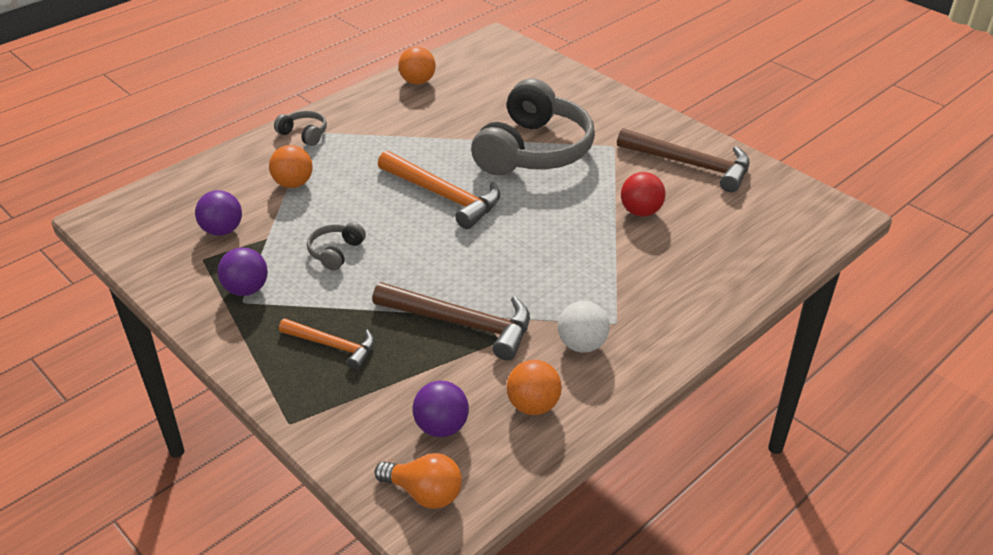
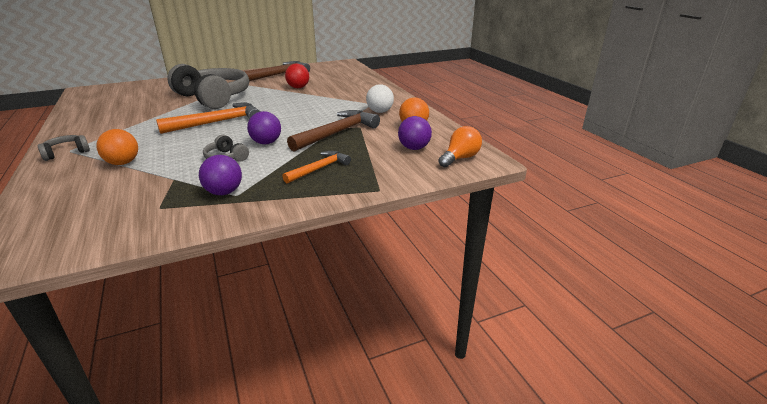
camera: 70 degrees left, 10 degrees down
purple ball [195,190,242,236] -> purple ball moved to [247,111,281,144]
orange ball [398,47,436,85] -> none

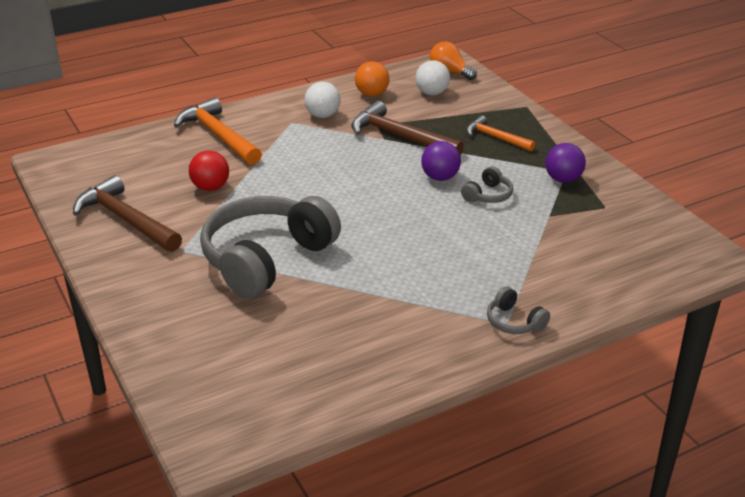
camera: 95 degrees left, 5 degrees up
orange ball [96,129,138,165] -> none
orange hammer [156,102,261,134] -> orange hammer moved to [174,97,262,165]
purple ball [398,116,432,150] -> white ball [415,60,450,95]

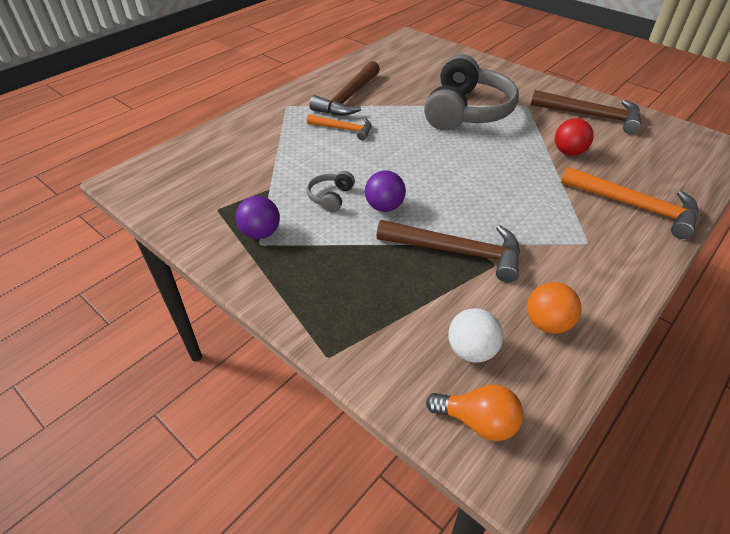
camera: 160 degrees right, 10 degrees up
white ball [305,82,340,118] -> none
orange hammer [466,115,535,151] -> orange hammer moved to [307,115,372,140]
grey headphones [487,286,550,334] -> none
none -> brown hammer [309,61,380,116]

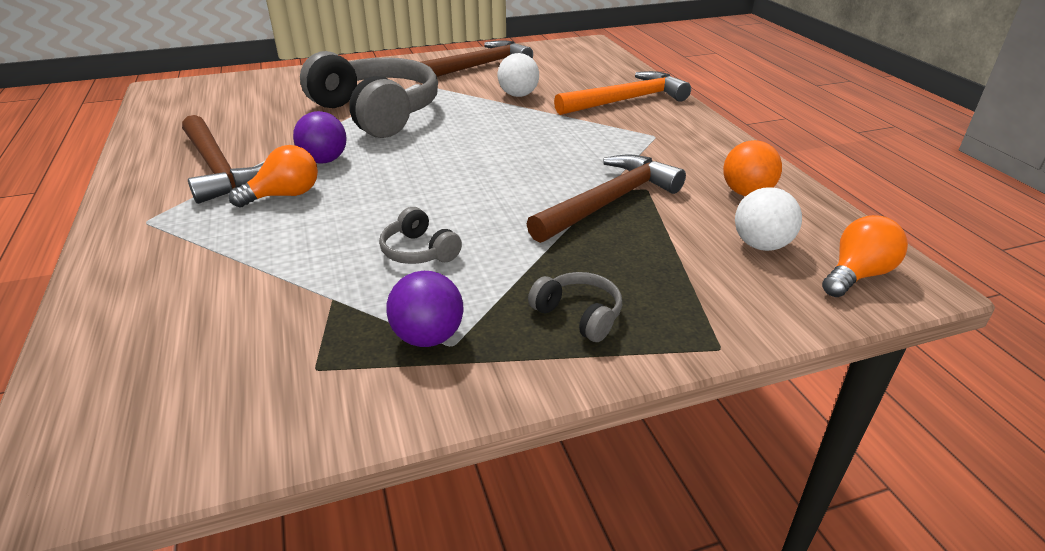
camera: 60 degrees left, 10 degrees down
orange hammer [307,115,372,140] -> orange light bulb [229,145,318,208]
purple ball [365,170,406,212] -> purple ball moved to [293,111,347,164]
red ball [555,118,594,156] -> white ball [498,53,539,97]
none -> grey headphones [528,272,622,342]

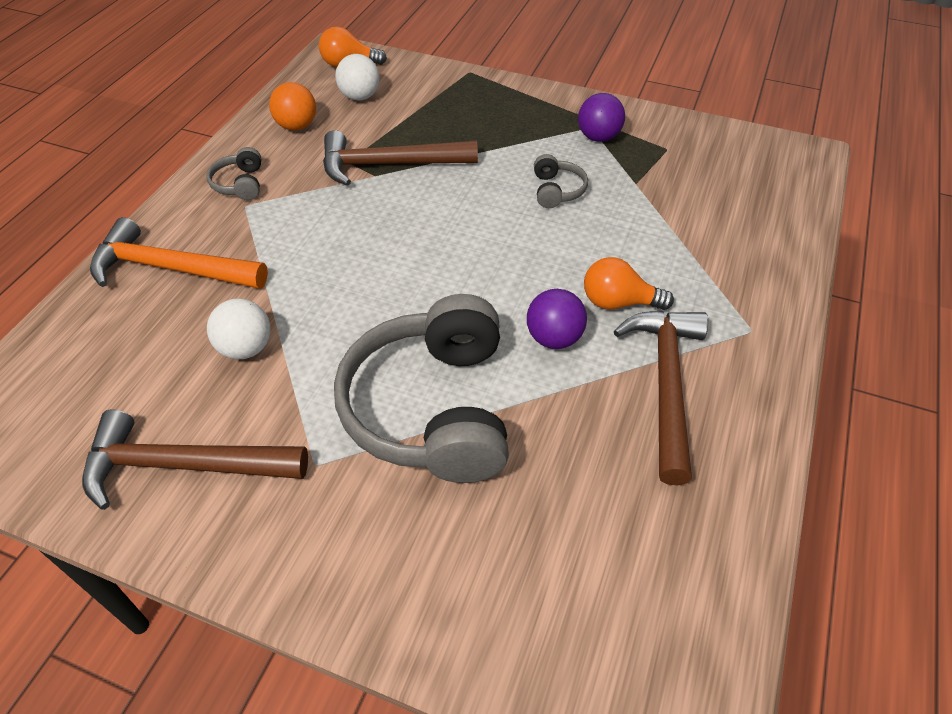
camera: 140 degrees left, 15 degrees up
grey headphones [528,272,622,342] -> grey headphones moved to [206,147,261,200]

